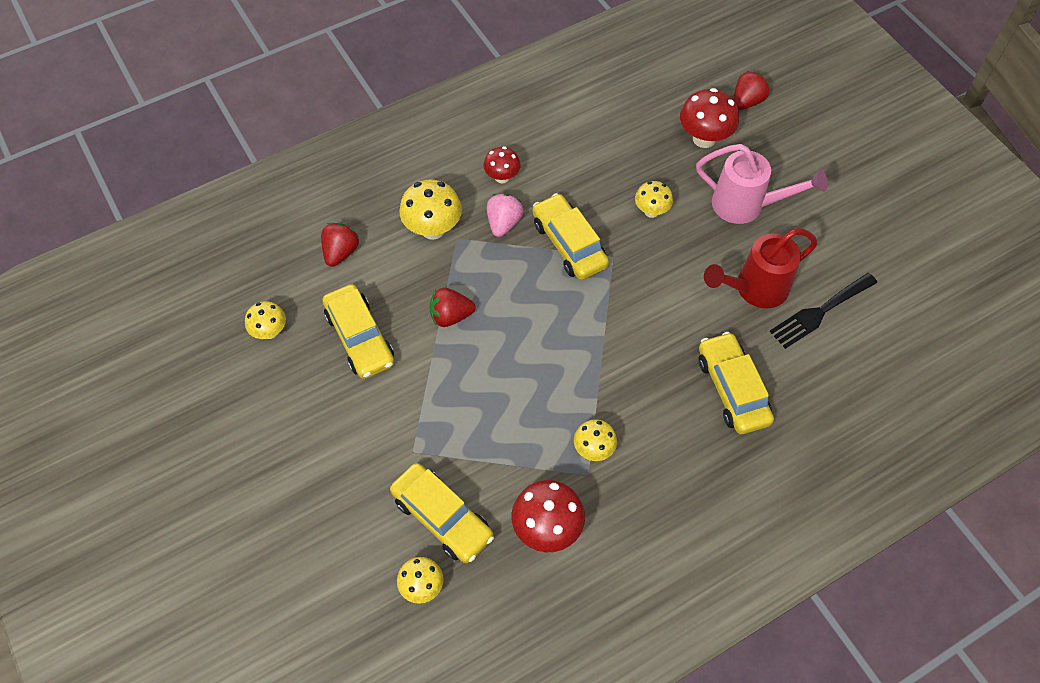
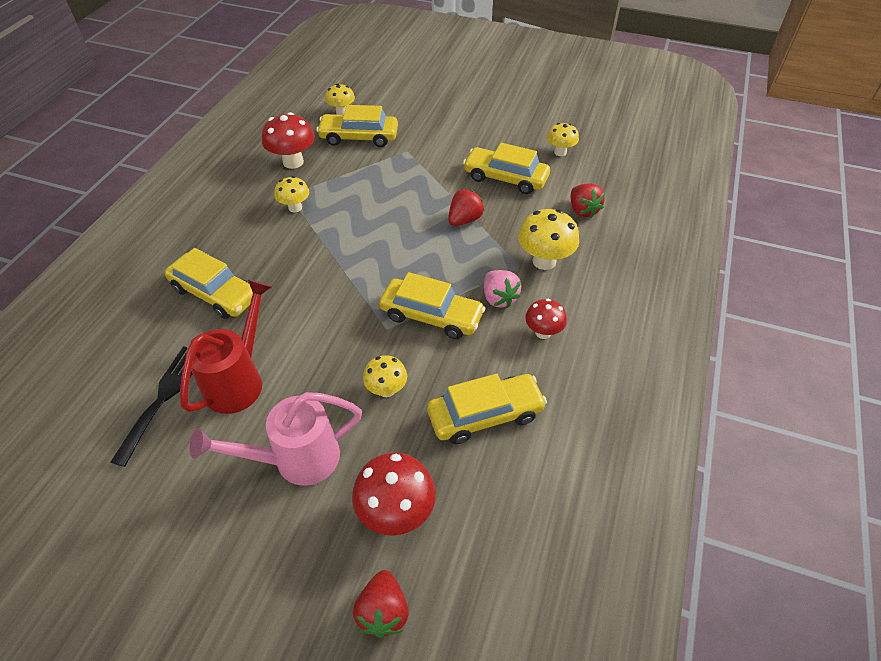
camera: 140 degrees right, 10 degrees down
none -> yellow car [427,374,547,444]

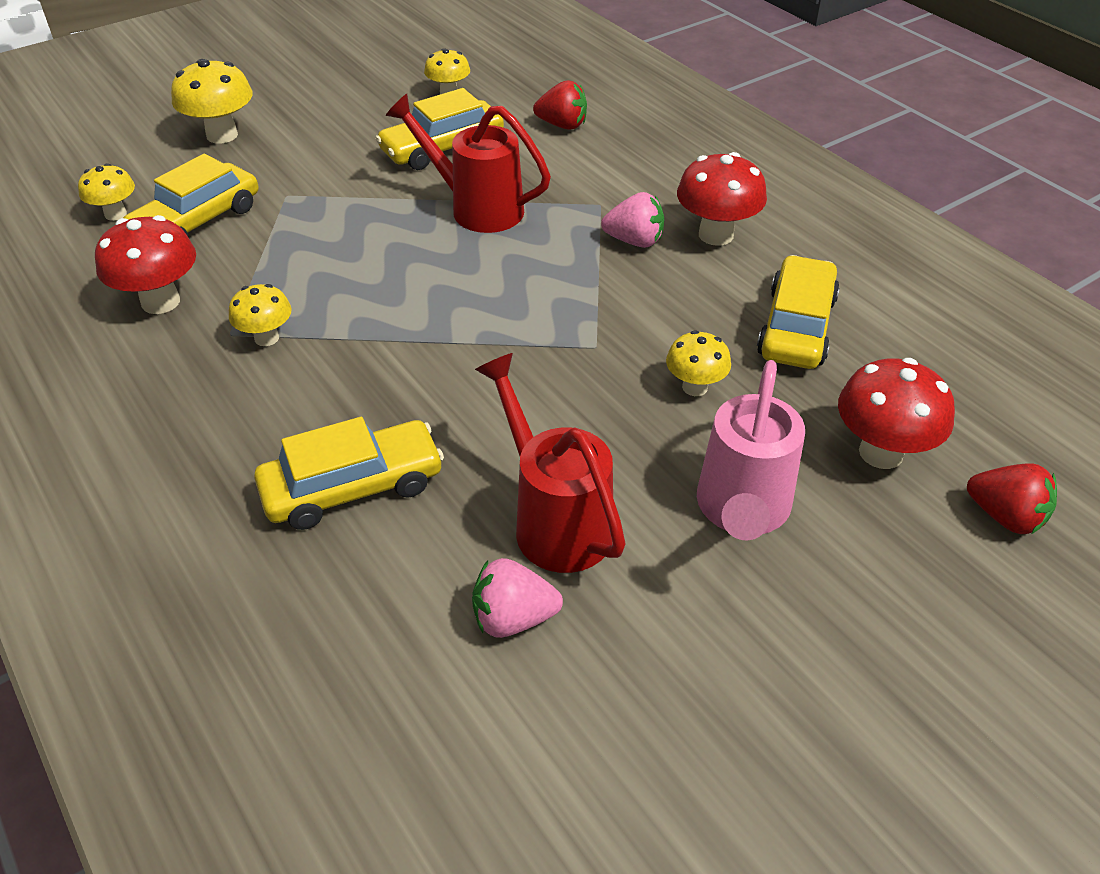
camera: 55 degrees left, 5 degrees down
black fork [111,346,192,467] -> pink strawberry [472,558,563,638]
yellow car [379,272,485,339] -> none
red strawberry [448,189,484,226] -> red watering can [386,94,551,233]
yellow mushroom [518,209,579,270] -> yellow mushroom moved to [171,59,253,144]
red mushroom [525,298,567,339] -> red mushroom [677,152,767,246], size x1.61

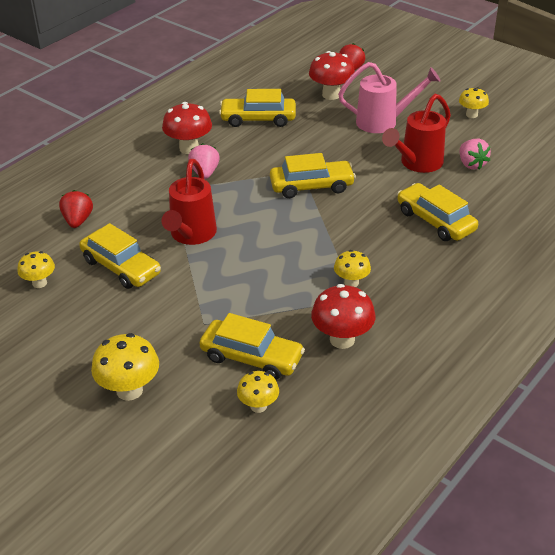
camera: 105 degrees left, 5 degrees down
yellow mushroom [666,330,731,396] -> yellow mushroom moved to [459,87,489,118]
none -> yellow car [270,153,356,198]

